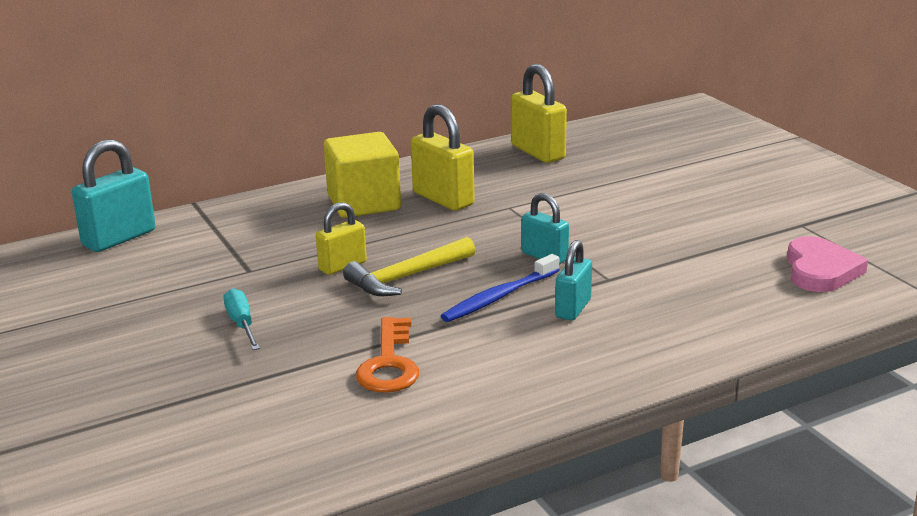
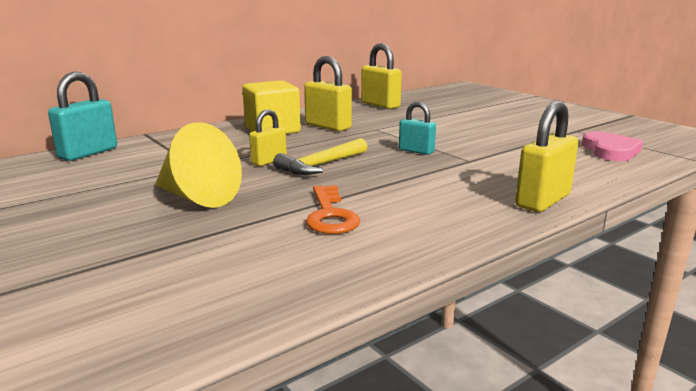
camera: 10 degrees left, 5 degrees down
turquoise screwdriver [223,288,260,350] -> yellow cone [155,122,242,208]
blue toothbrush [441,254,560,322] -> none
turquoise padlock [555,240,592,320] -> none
none -> yellow padlock [515,101,579,212]

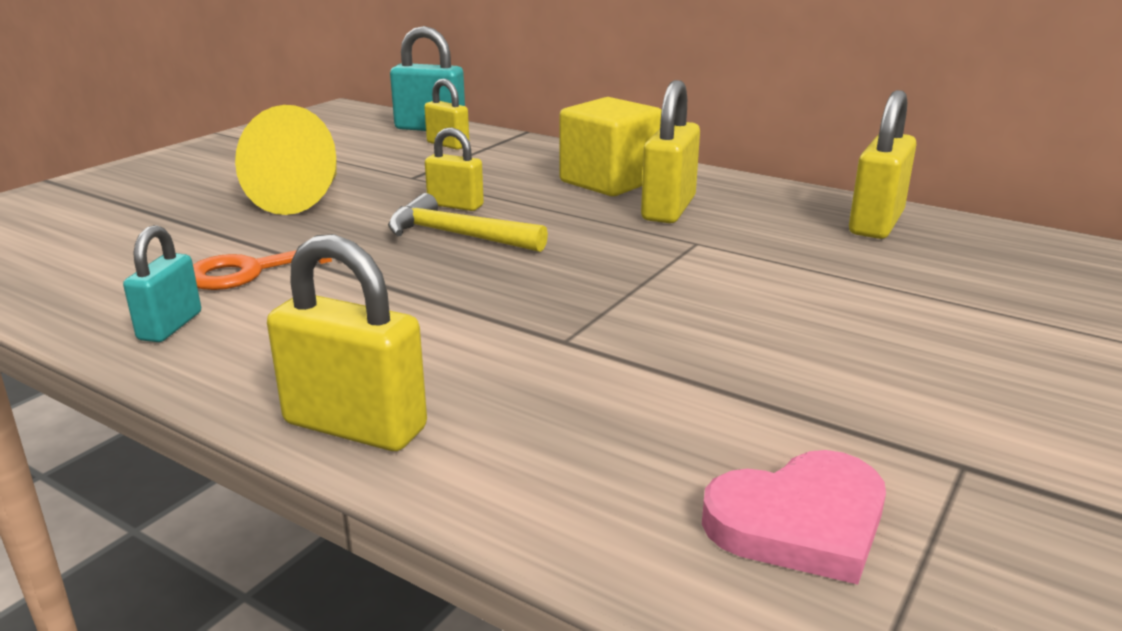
camera: 70 degrees right, 5 degrees up
turquoise padlock [399,102,436,155] -> turquoise padlock moved to [123,225,201,342]
none -> yellow padlock [424,79,469,150]

